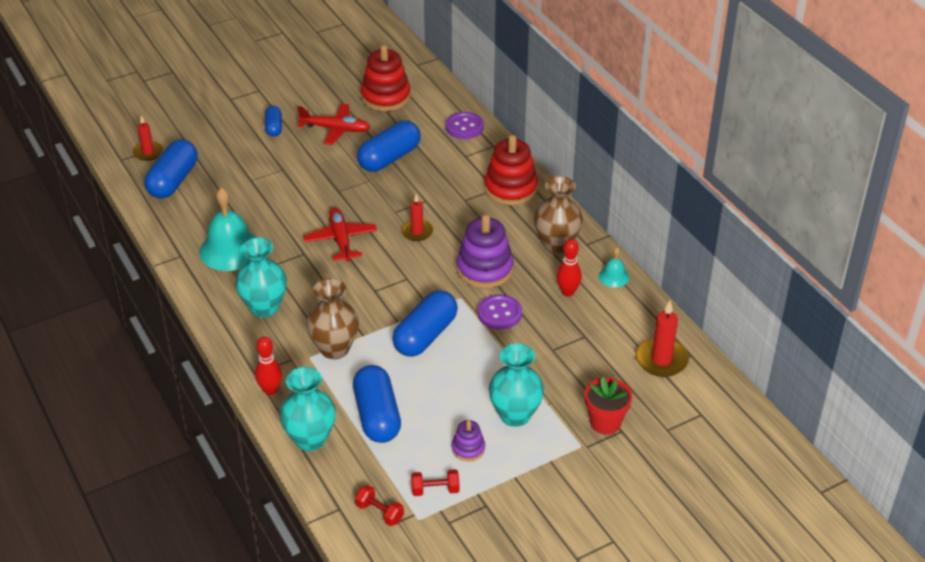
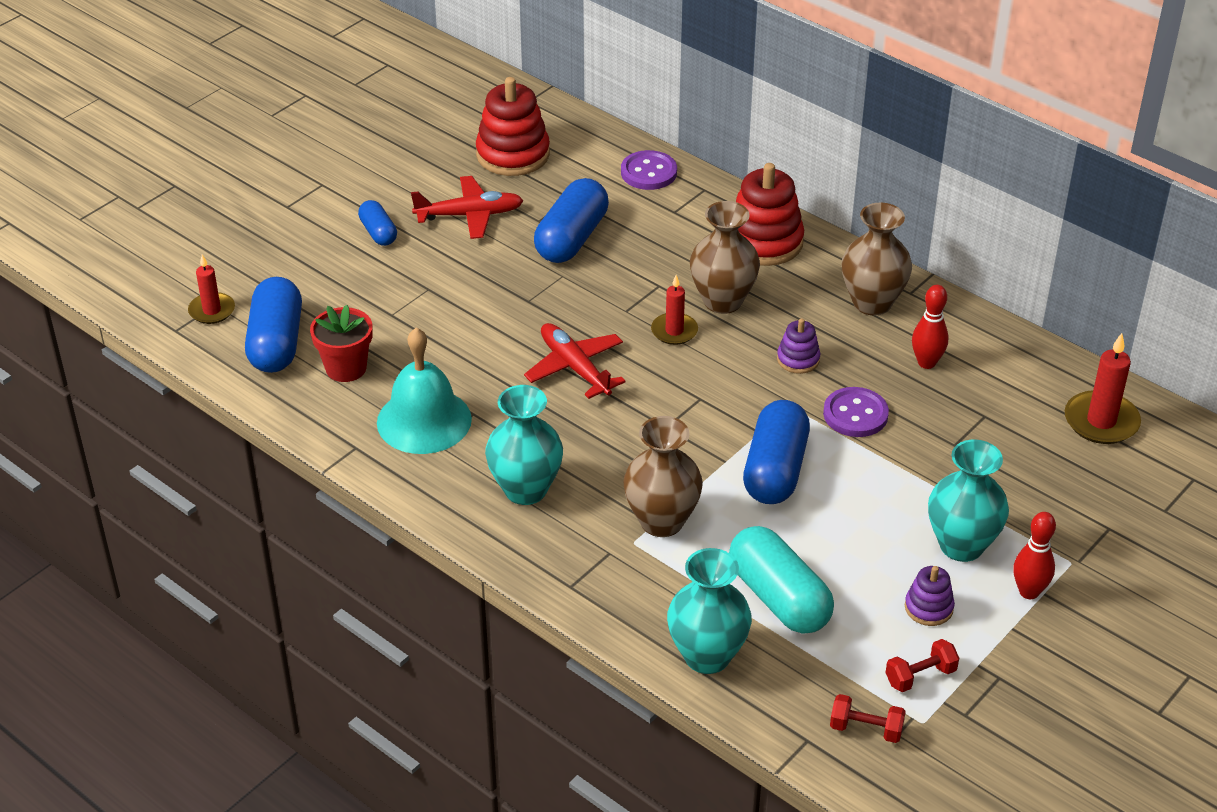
camera: 20 degrees left, 0 degrees up
red bowling pin [255,336,282,395] -> red bowling pin moved to [1013,512,1056,599]
blue capsule [353,365,401,443] -> turquoise capsule [729,526,834,634]
purple stacking toy [457,215,514,288] -> purple stacking toy [777,318,820,374], size x0.52
red flower pot [585,377,632,435] -> red flower pot moved to [310,305,372,382]
turquoise bell [599,247,629,287] -> none
none -> brown vase [690,201,760,314]

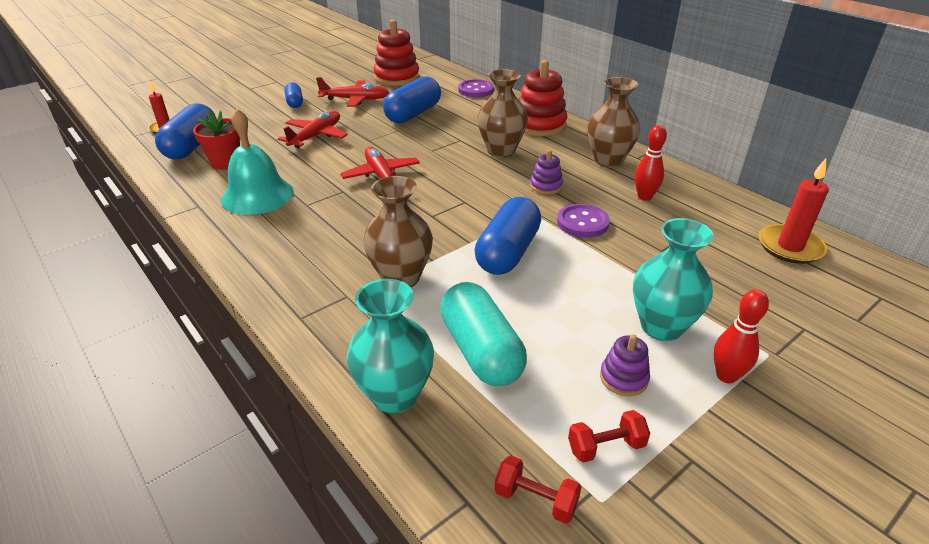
camera: 10 degrees right, 5 degrees down
turquoise vase [485,385,563,505] -> none
red candle [651,275,698,345] -> none
none -> red plane [278,111,348,148]

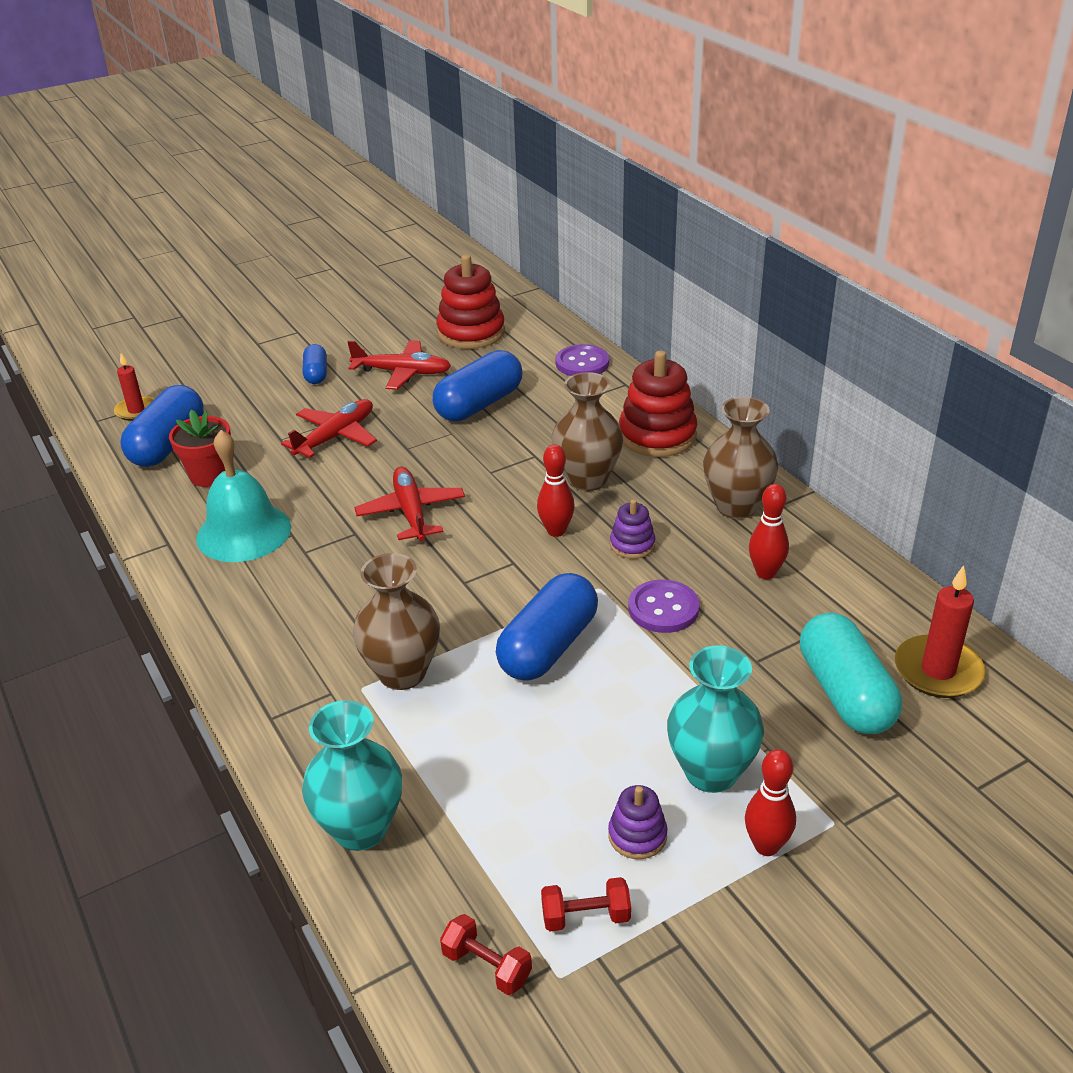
camera: 10 degrees right, 0 degrees up
turquoise capsule [440,282,527,386] -> turquoise capsule moved to [800,613,902,734]
none -> red bowling pin [537,444,575,537]

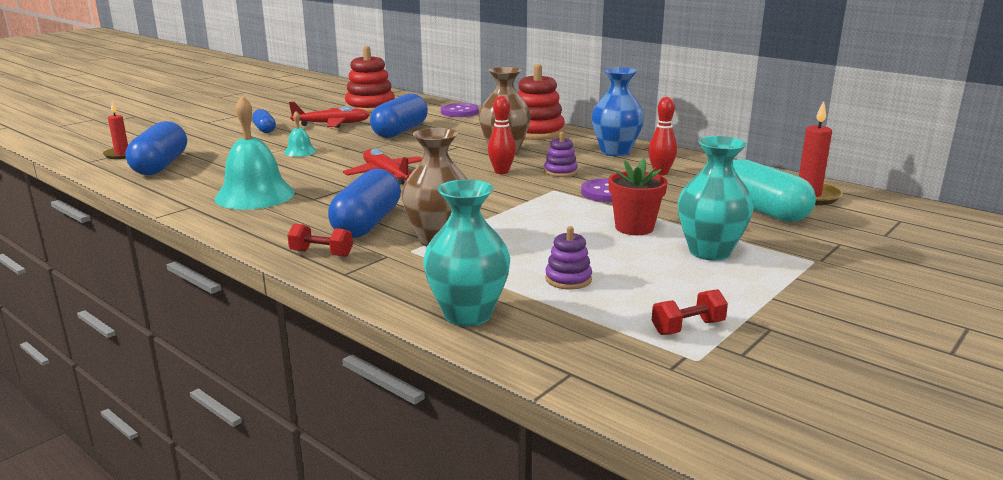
camera: 20 degrees left, 15 degrees down
red flower pot [169,409,231,487] -> red flower pot moved to [609,158,668,235]
red plane [281,399,377,458] -> turquoise bell [284,111,317,157]
red dumbbell [440,914,532,995] -> red dumbbell moved to [287,223,353,257]
blue capsule [496,573,598,680] -> blue capsule moved to [328,168,401,238]
purple stacking toy [608,785,667,859] -> purple stacking toy moved to [545,226,592,290]
brown vase [703,397,778,519] -> blue vase [592,67,644,156]
red bowling pin [745,749,796,856] -> none

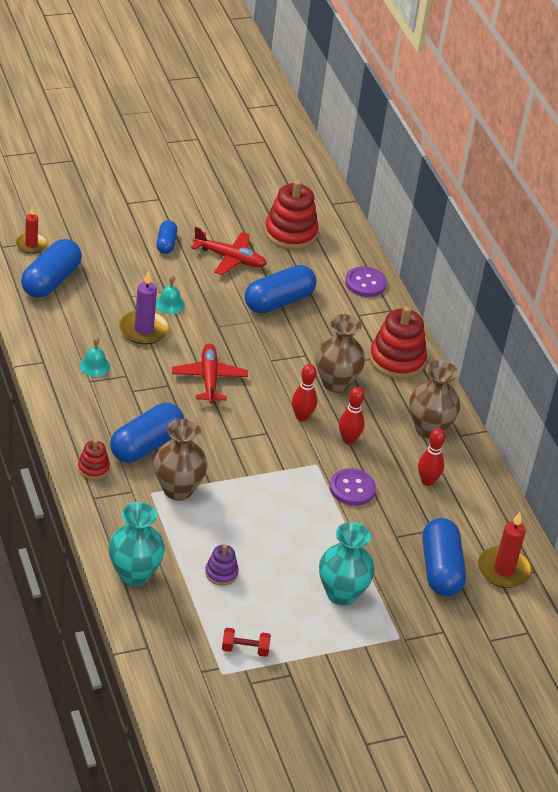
camera: 25 degrees right, 20 degrees up
turquoise bell [214,96,295,209] -> turquoise bell [79,336,111,377], size x0.49
red dumbbell [287,223,353,257] -> red stacking toy [78,440,110,480]
purple stacking toy [544,132,578,177] -> red bowling pin [339,387,365,444]
blue vase [592,67,644,156] -> brown vase [409,360,460,439]
red flower pot [609,158,668,235] -> none
turquoise capsule [732,159,816,222] -> blue capsule [422,518,466,596]
none -> purple candle [119,270,169,345]

